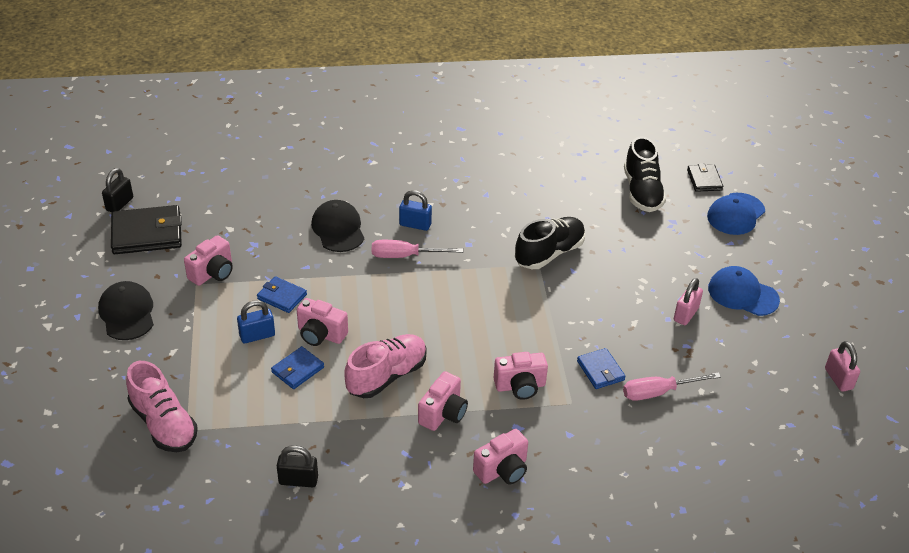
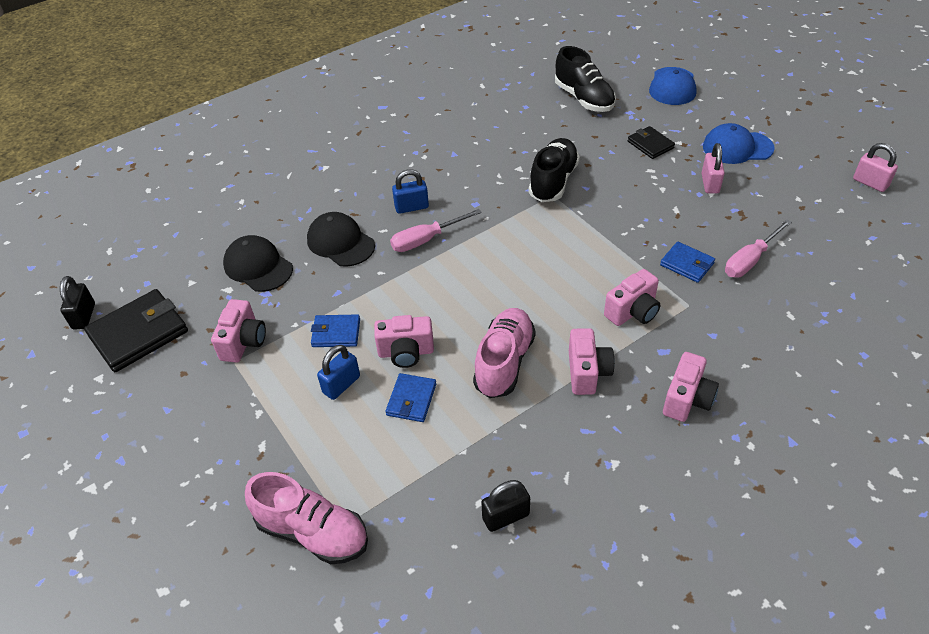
camera: 25 degrees left, 5 degrees up
black cap [98,281,154,340] -> black cap moved to [223,235,293,292]
black wallet [687,163,723,192] -> black wallet moved to [628,126,675,159]

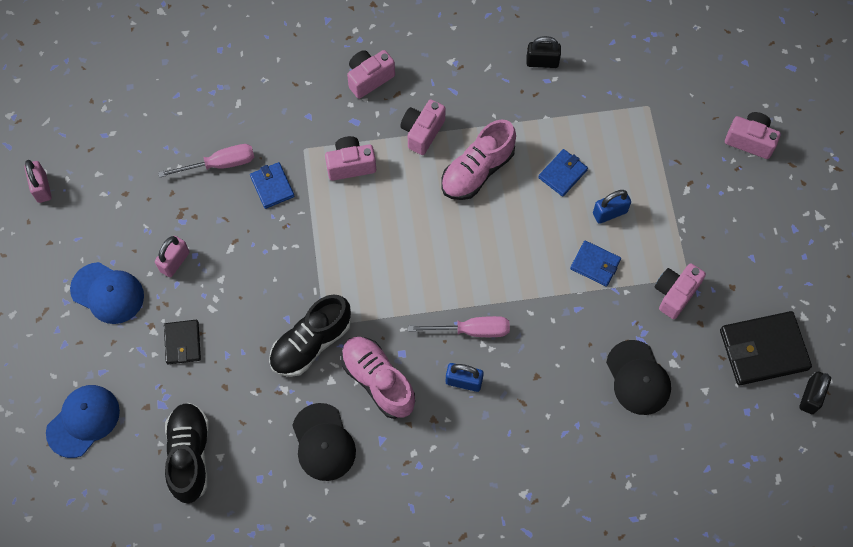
camera: 155 degrees left, 20 degrees up
pink shoe [245,472,368,564] -> pink shoe moved to [341,337,415,419]
black cap [307,212,375,267] -> black cap moved to [292,403,356,481]
pink camera [374,315,434,368] -> pink camera moved to [725,112,781,159]

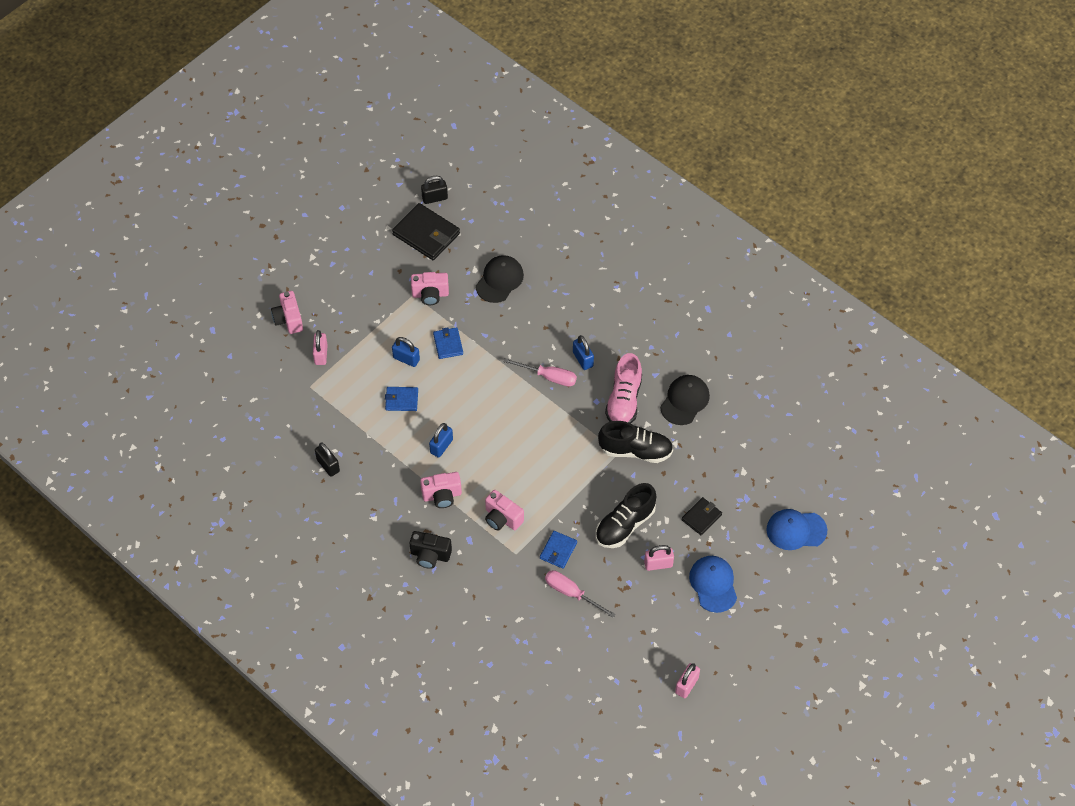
camera: 130 degrees left, 10 degrees down
black shoe [165,403,209,503] -> black shoe moved to [596,483,656,548]
pink camera [347,50,395,99] -> black camera [410,531,452,569]
pink screwdriver [408,316,510,337] -> pink screwdriver turned 150 degrees clockwise [504,358,577,387]
pink shoe [441,120,516,200] -> blue padlock [429,423,453,458]
none -> pink padlock [313,330,328,365]

